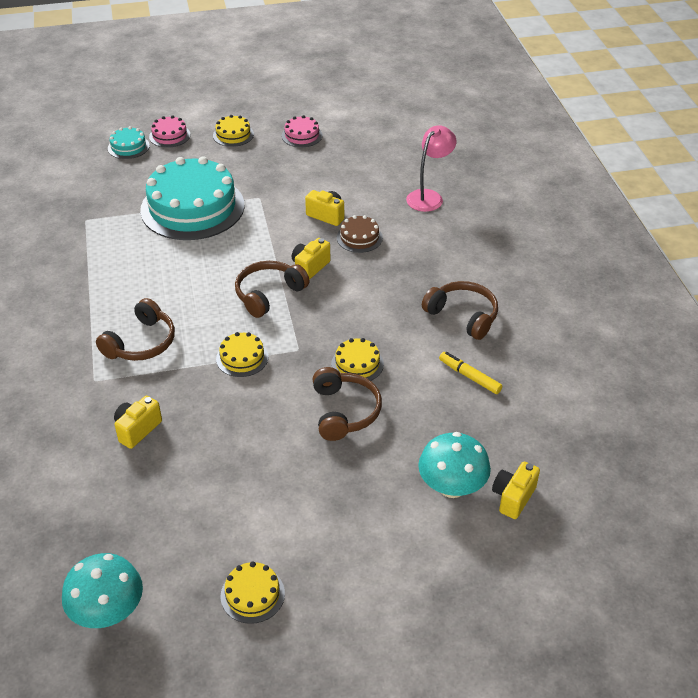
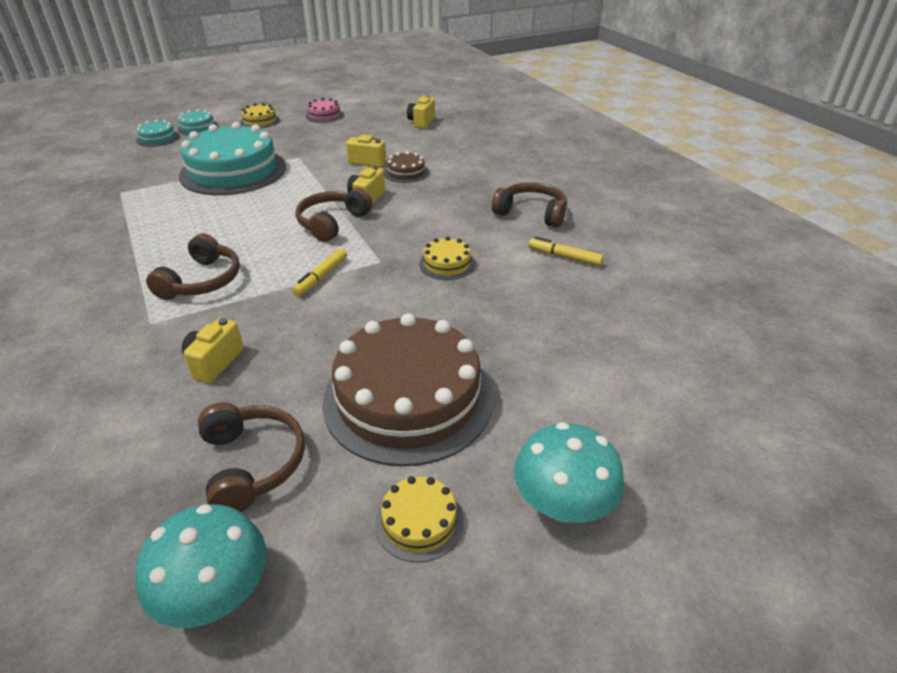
camera: 15 degrees left, 5 degrees down
pink cake [149,116,190,148] -> turquoise cake [177,109,218,135]
yellow cake [216,332,268,377] -> yellow marker [292,248,347,296]
brown headphones [312,367,382,441] -> brown headphones moved to [198,403,305,512]
pink lamp [406,125,457,212] -> none
turquoise mushroom [418,432,491,498] -> turquoise mushroom moved to [514,422,624,523]
yellow camera [492,461,540,519] -> yellow camera moved to [407,96,435,129]
none -> brown cake [322,313,493,466]

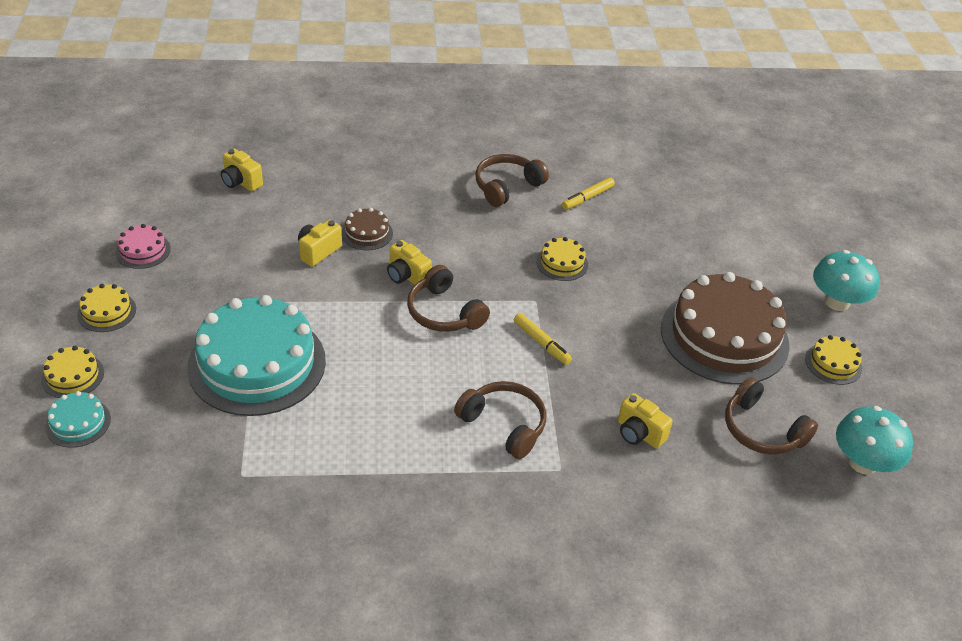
camera: 70 degrees left, 5 degrees up
turquoise cake [177,109,218,135] -> yellow cake [41,346,104,398]
brown headphones [198,403,305,512] -> brown headphones turned 135 degrees counterclockwise [725,377,818,454]

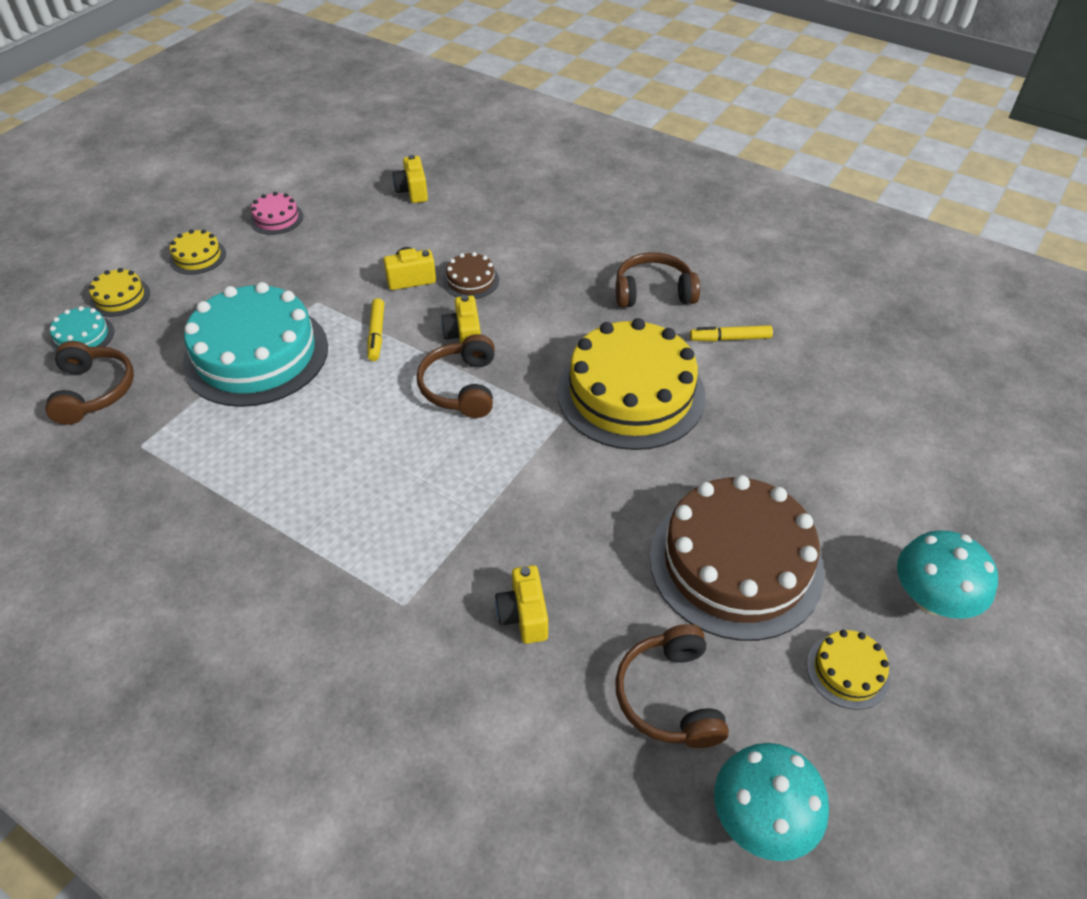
camera: 40 degrees right, 5 degrees up
brown headphones [454,381,546,459] -> brown headphones moved to [45,341,134,425]
yellow marker [514,313,572,365] -> yellow marker moved to [367,298,384,361]
yellow cake [536,237,588,281] -> yellow cake [557,318,705,450], size x2.32

